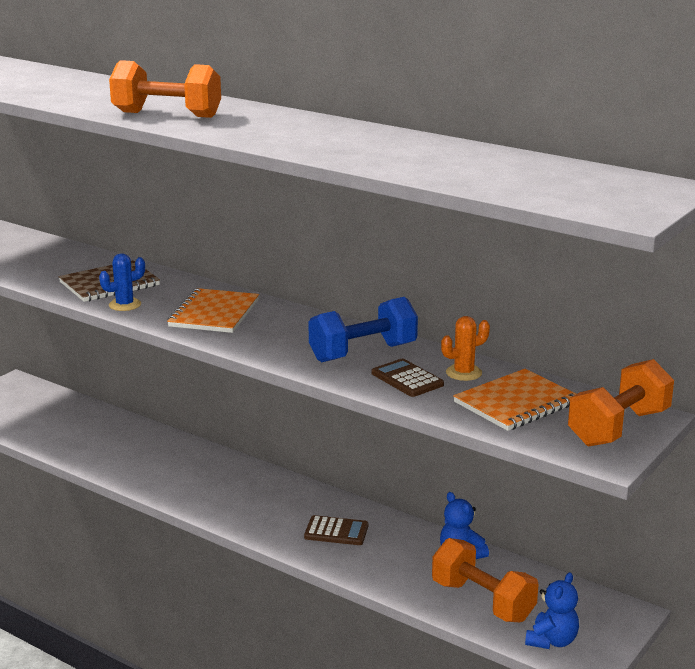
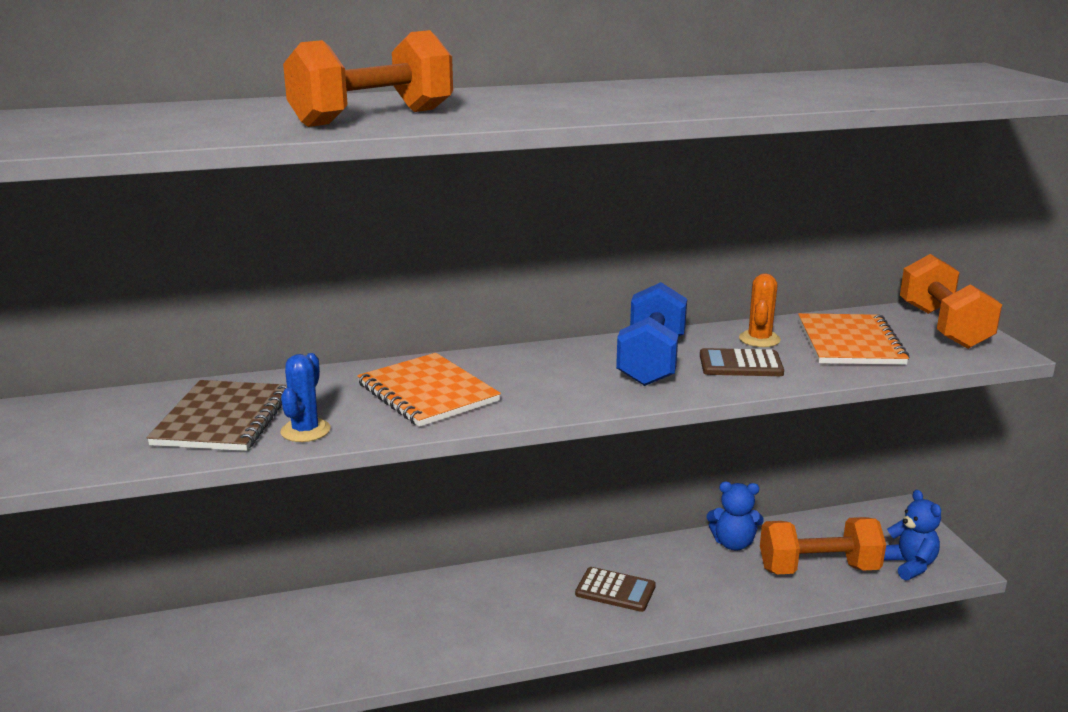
camera: 50 degrees left, 0 degrees up
brown calculator [304,515,368,545] -> brown calculator turned 60 degrees clockwise [575,567,656,612]

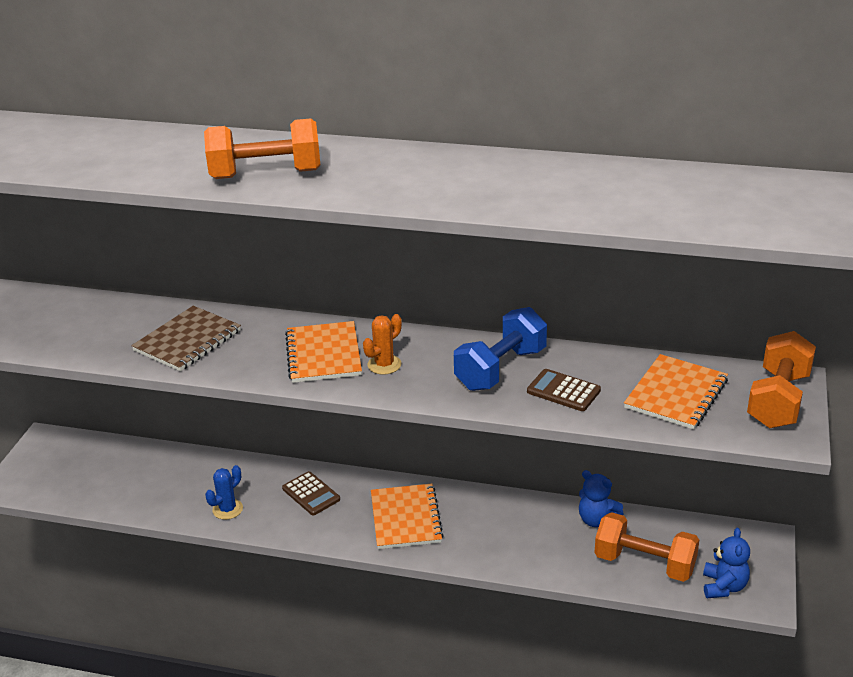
camera: 30 degrees right, 10 degrees up
blue cactus [281,353,330,442] -> blue cactus moved to [205,465,243,520]
brown calculator [575,567,656,612] -> brown calculator moved to [282,471,340,515]
orange cactus [739,273,781,347] -> orange cactus moved to [363,314,402,375]
none -> orange notebook [371,484,444,549]

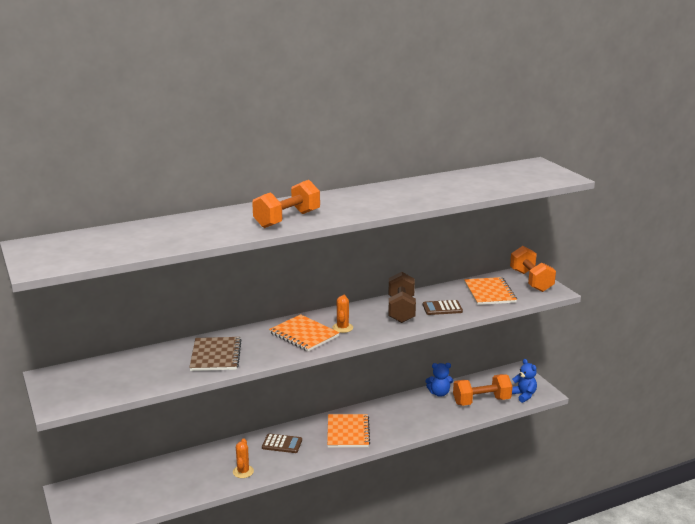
camera: 40 degrees left, 10 degrees down
blue cactus [205,465,243,520] -> orange cactus [233,438,254,478]
orange notebook [371,484,444,549] -> orange notebook turned 45 degrees clockwise [327,414,370,448]
blue dumbbell [454,307,547,391] -> brown dumbbell [388,272,416,323]

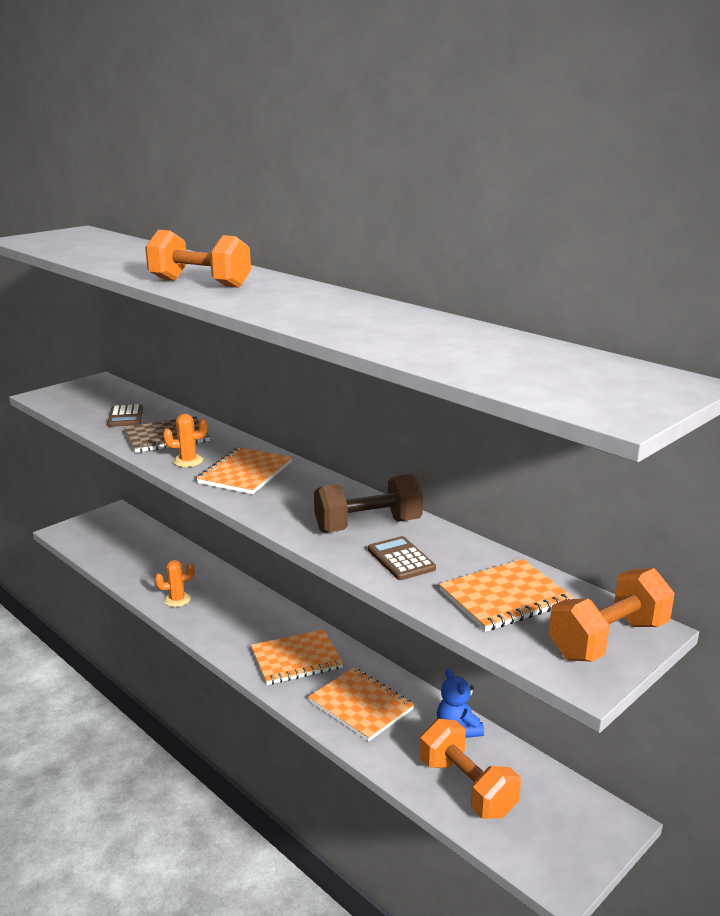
camera: 70 degrees right, 0 degrees up
brown calculator [262,433,302,453] -> brown calculator moved to [107,404,143,427]
orange cactus [332,295,353,333] -> orange cactus moved to [163,414,208,467]
blue teddy bear [512,359,537,403] -> none
none -> orange notebook [308,667,414,741]

